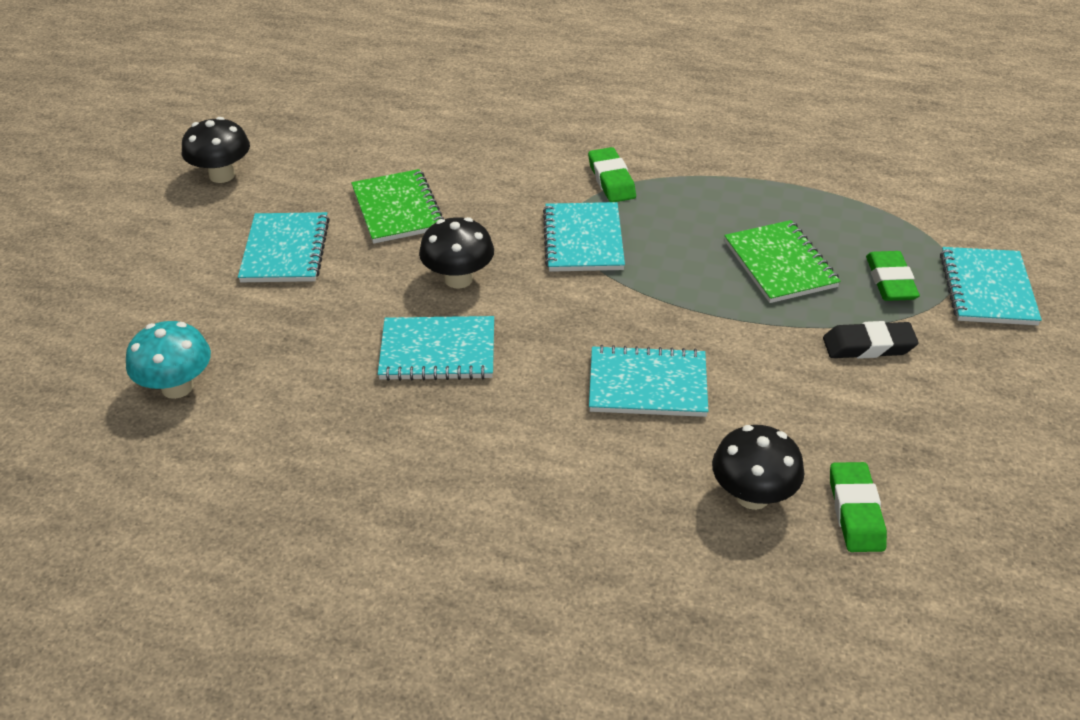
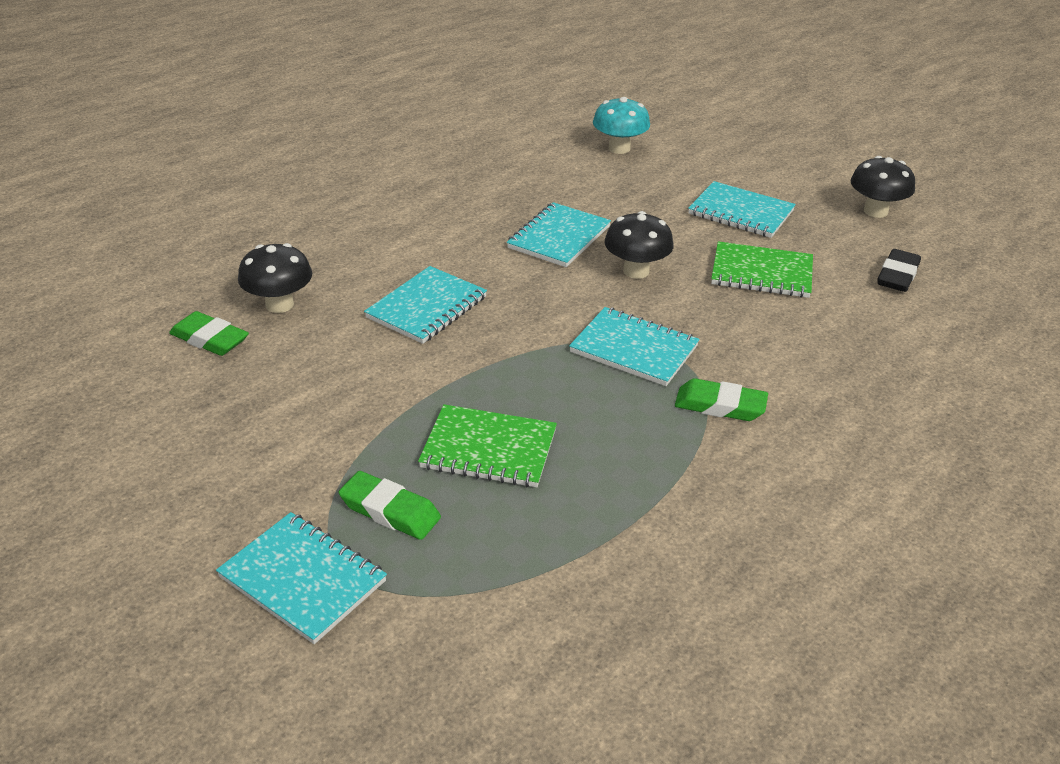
camera: 120 degrees right, 5 degrees down
black eraser [823,321,919,359] -> black eraser moved to [877,249,921,292]

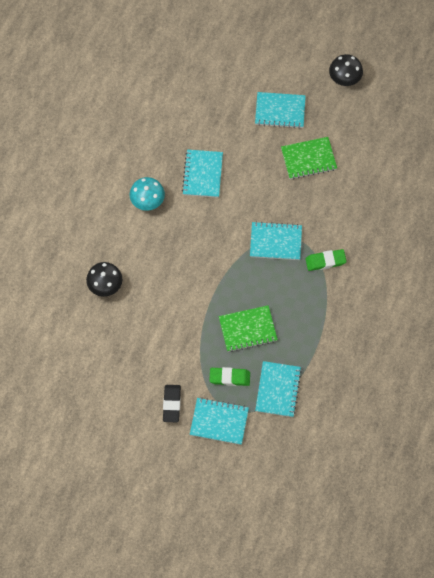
camera: 25 degrees left, 30 degrees up
green eraser [169,311,249,356] -> none
turquoise notebook [364,266,487,344] -> turquoise notebook moved to [255,361,302,417]
turquoise mushroom [593,97,650,154] -> turquoise mushroom moved to [130,177,165,211]
black mushroom [604,211,674,279] -> none
black eraser [877,249,921,292] -> black eraser moved to [163,385,181,422]

